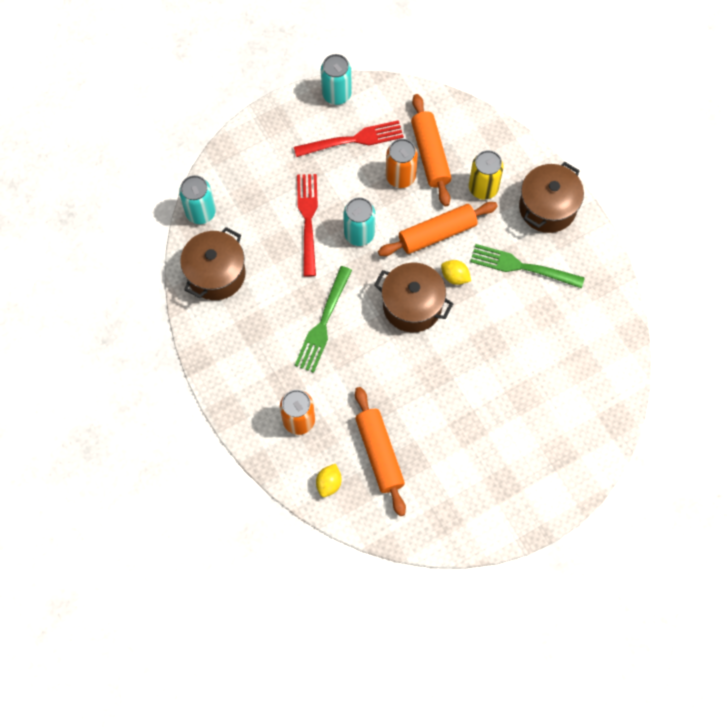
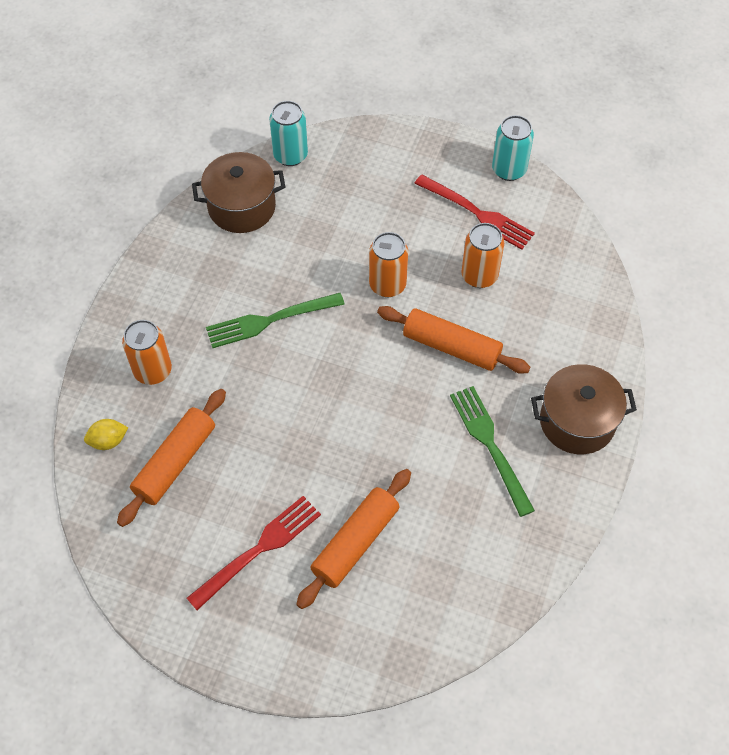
camera: 50 degrees right, 10 degrees down
red fork [297,174,318,277] -> red fork moved to [187,496,321,610]
turquoise can [343,197,375,246] -> orange can [369,232,408,297]
brown pot [374,263,453,332] -> none
orange rolling pin [411,94,451,207] -> orange rolling pin moved to [296,469,411,609]
yellow lemon [441,260,471,285] -> none
yellow can [469,150,504,200] -> none

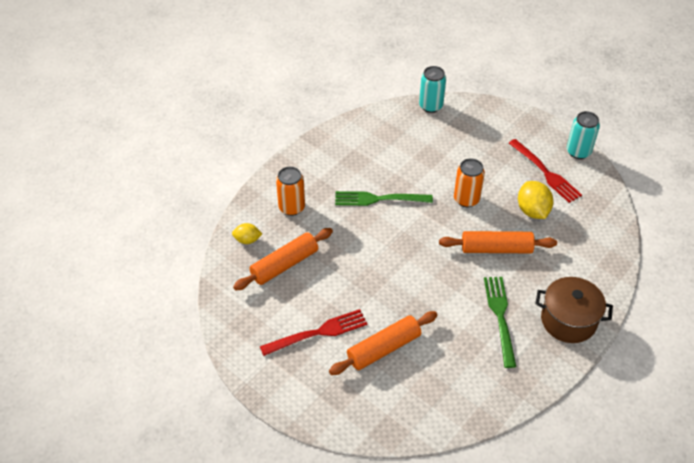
camera: 20 degrees right, 10 degrees down
brown pot [192,152,285,233] -> none
orange rolling pin [377,306,530,374] -> orange rolling pin turned 45 degrees counterclockwise [439,231,557,253]
orange can [461,223,504,288] -> yellow lemon [518,181,553,219]

